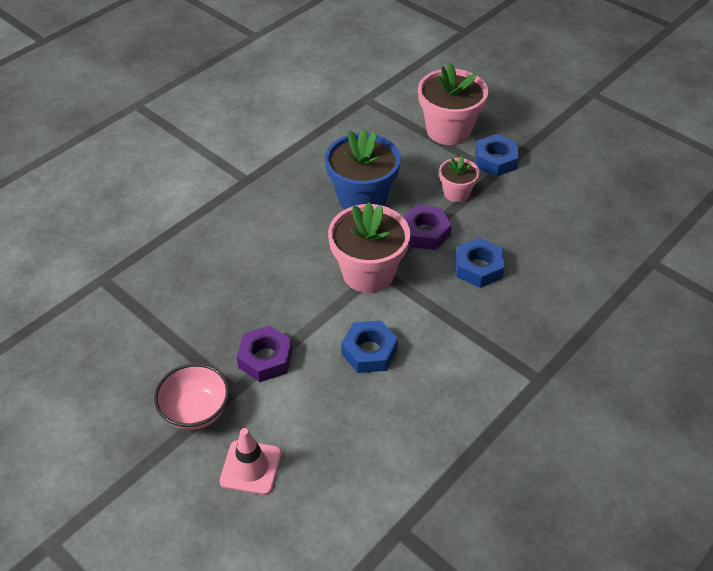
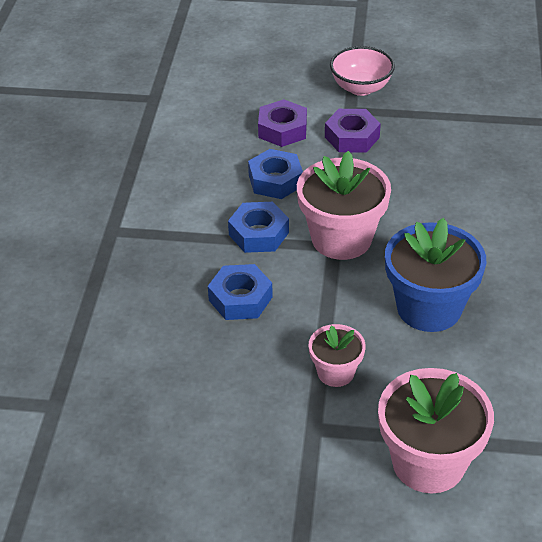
camera: 145 degrees right, 5 degrees down
pink traffic cone [220,428,282,495] -> none
purple nut [403,205,452,250] -> purple nut moved to [258,99,307,147]
blue nut [475,134,519,176] -> blue nut moved to [228,202,289,253]

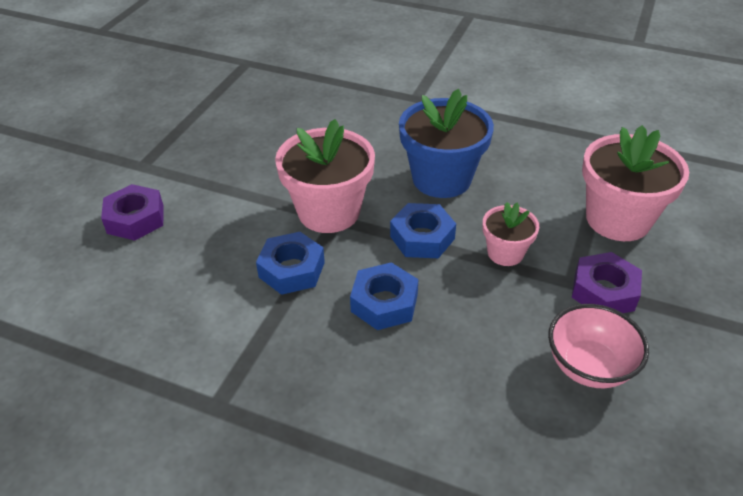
camera: 75 degrees left, 0 degrees up
blue nut [248,149,303,199] -> blue nut moved to [390,203,456,258]
purple nut [325,109,381,153] -> purple nut moved to [572,252,642,313]
pink bowl [330,46,395,96] -> pink bowl moved to [548,304,649,388]

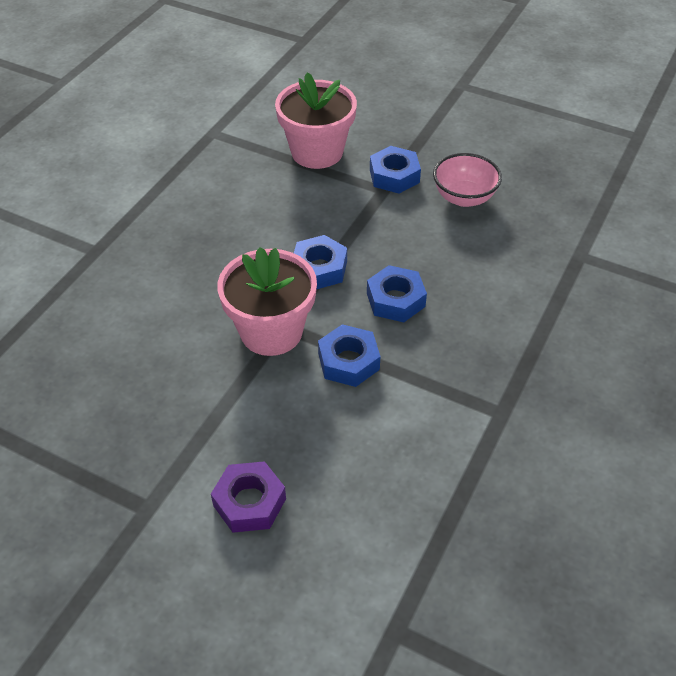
camera: 85 degrees left, 5 degrees up
blue flower pot [399,89,494,198] -> none
pink flower pot [483,202,539,266] -> none
purple nut [572,252,642,313] -> blue nut [370,146,421,194]

